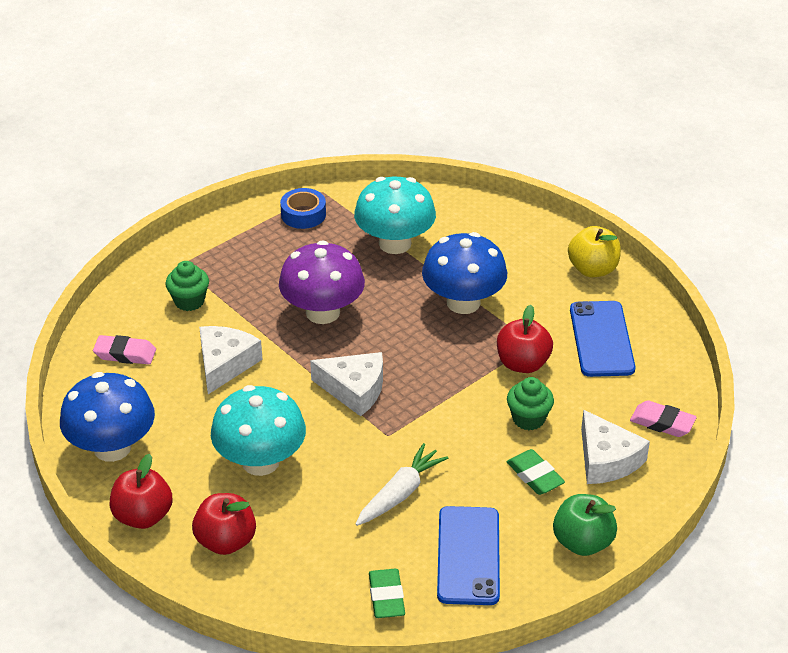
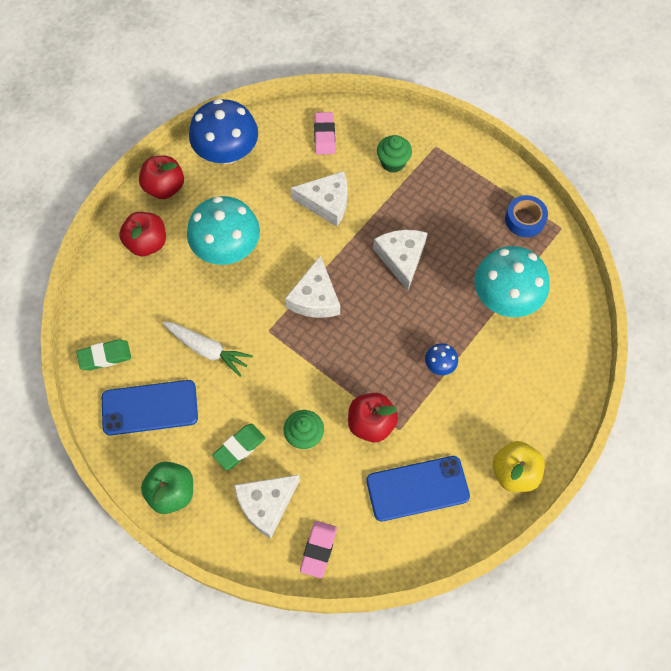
camera: 80 degrees right, 25 degrees up
purple mushroom [279,240,365,324] -> white cheese [373,230,427,291]
blue mushroom [422,232,507,314] -> blue mushroom [425,343,458,375], size x0.44

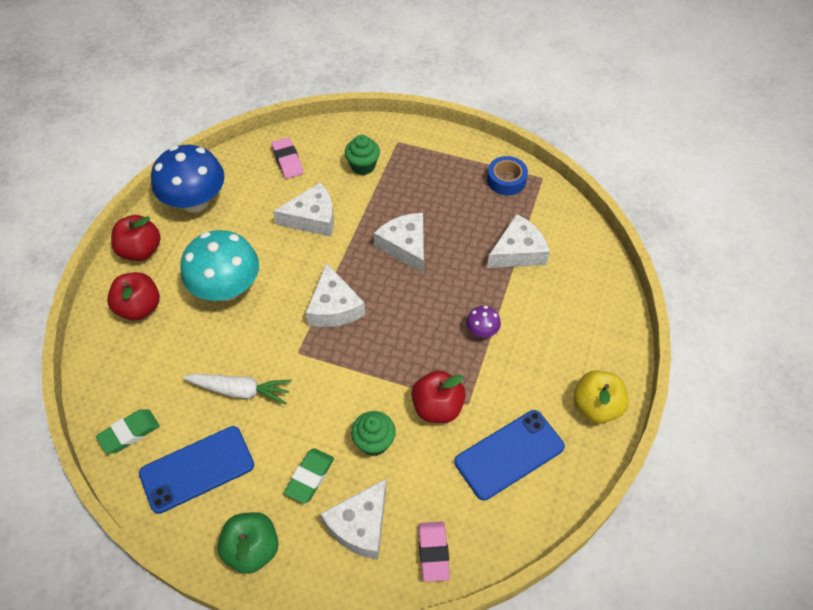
camera: 20 degrees left, 10 degrees down
blue mushroom [425,343,458,375] -> purple mushroom [466,306,501,337]
turquoise mushroom [474,246,550,317] -> white cheese [487,214,550,268]

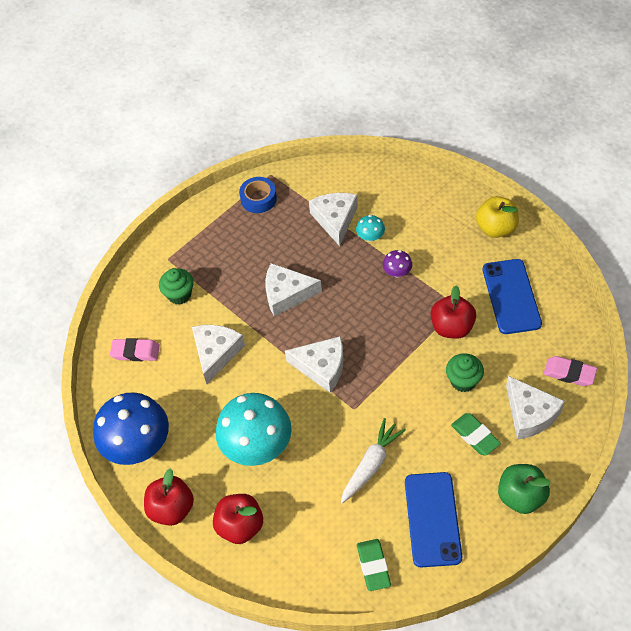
camera: 60 degrees left, 0 degrees up
none -> turquoise mushroom [356,215,385,242]

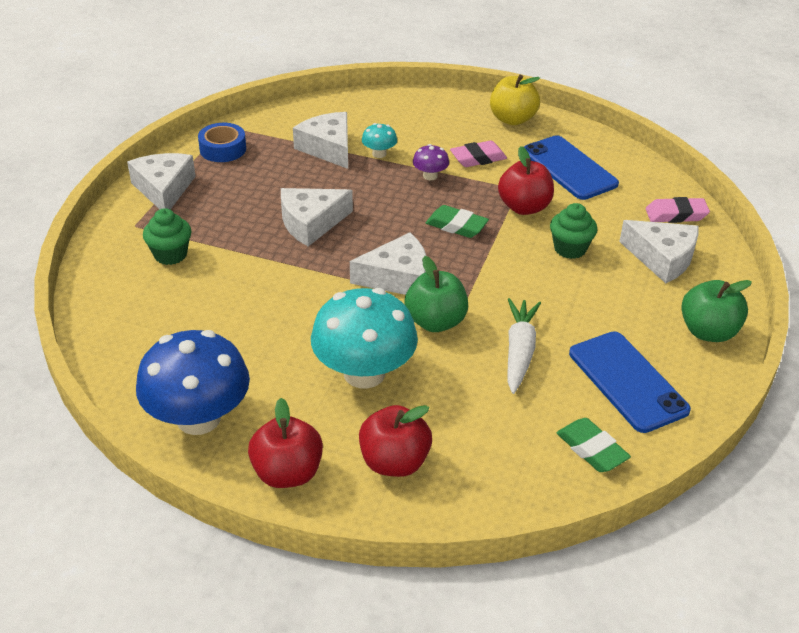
camera: 30 degrees left, 15 degrees down
pink eraser [110,338,160,361] -> pink eraser moved to [450,141,507,167]
white cheese [192,325,245,384] -> white cheese moved to [127,153,196,210]
green eraser [451,413,501,456] -> green eraser moved to [426,205,489,238]
none -> green apple [404,256,468,332]

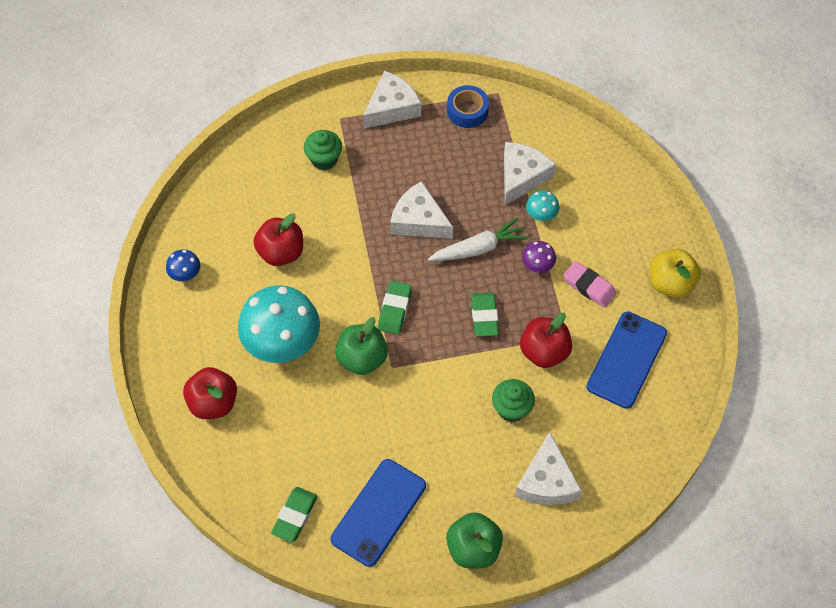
camera: 60 degrees right, 20 degrees up
blue mushroom [136,330,250,435] -> blue mushroom [166,249,200,281], size x0.44
red apple [248,398,323,488] -> red apple moved to [253,213,303,266]
white cheese [350,232,426,295] -> green eraser [378,281,412,335]
white carrot [507,298,541,394] -> white carrot moved to [428,217,528,261]
pink eraser [646,197,710,223] -> none

